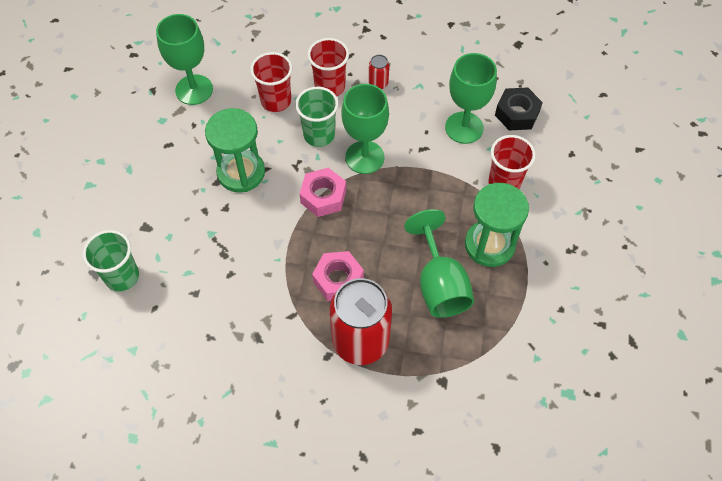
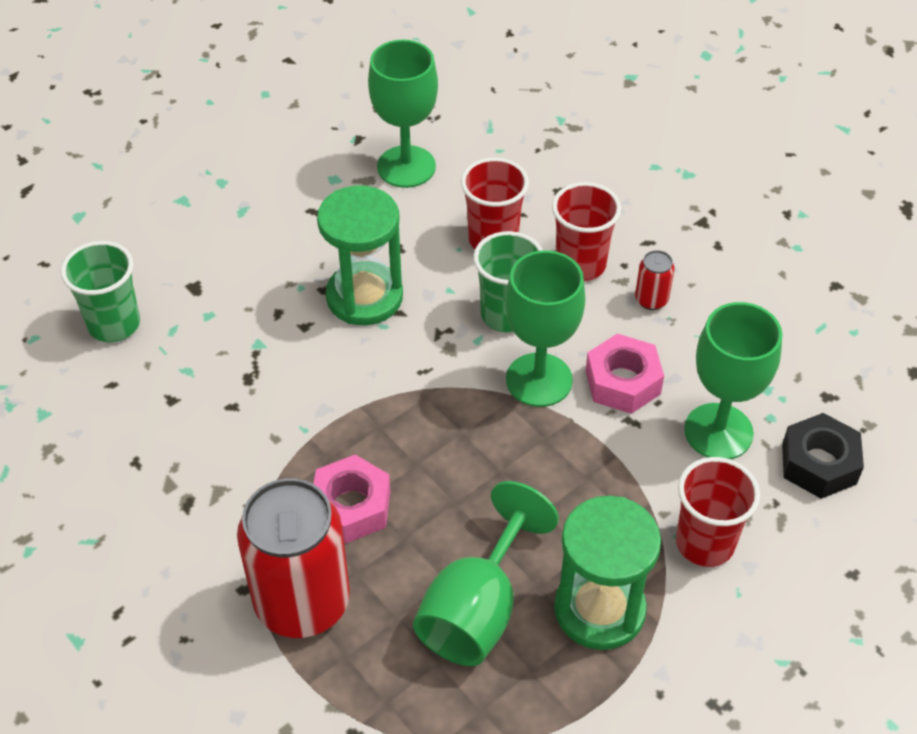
camera: 40 degrees right, 10 degrees down
pink nut [299,168,346,217] -> pink nut moved to [585,334,664,414]

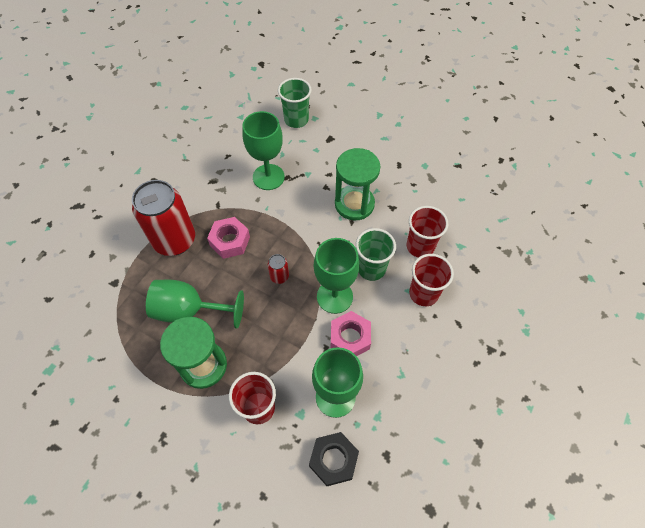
camera: 70 degrees right, 10 degrees up
green goblet [368,39,438,188] -> green goblet moved to [242,111,285,190]
red can [635,250,675,310] -> red can moved to [268,254,289,284]

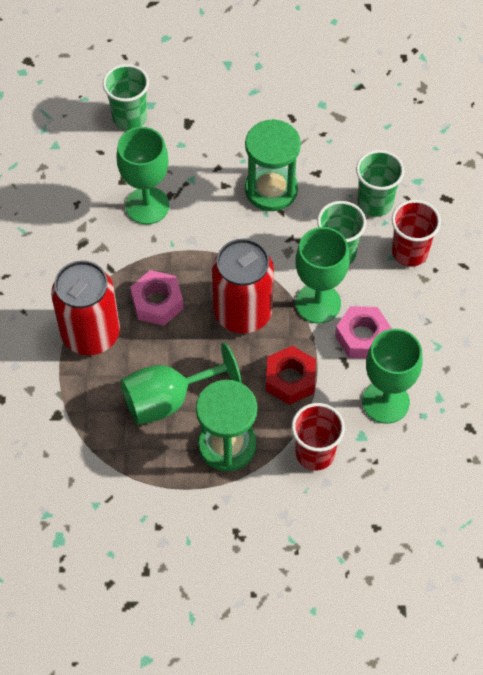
camera: 30 degrees left, 0 degrees up
red can [268,254,289,284] -> red can [212,239,274,334], size x2.40
black nut [309,432,359,486] -> none
red cup [407,206,448,258] -> green cup [356,150,404,217]
none -> red nut [266,346,316,405]

